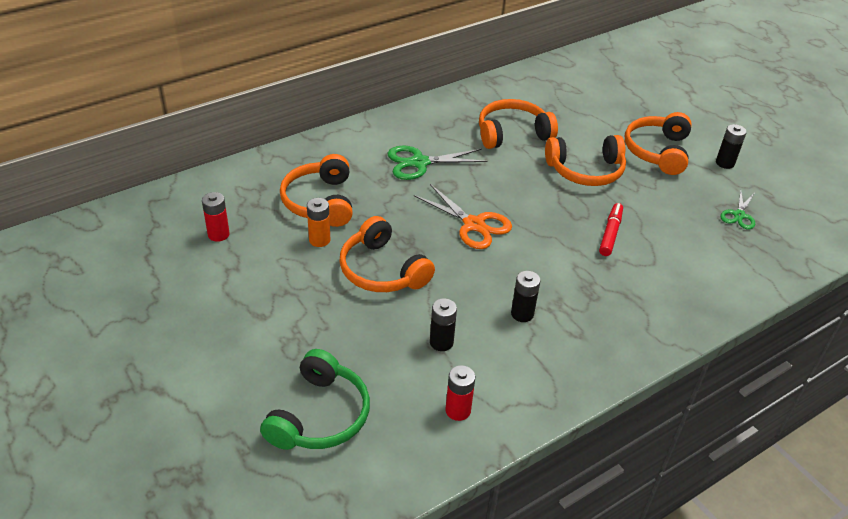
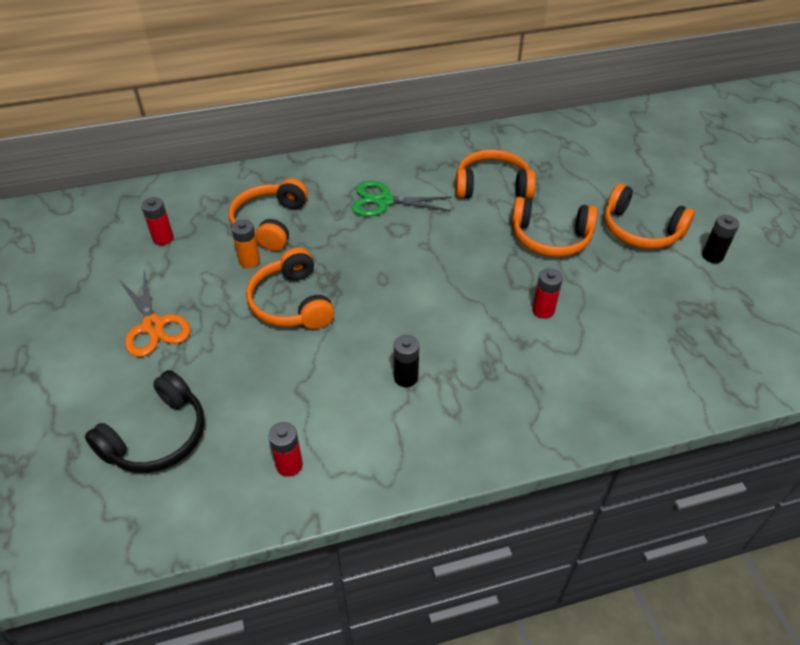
camera: 20 degrees right, 5 degrees up
green headphones [260,349,370,450] -> black headphones [85,370,205,473]
orange scissors [414,184,512,249] -> orange scissors moved to [120,272,190,357]
black battery [430,298,457,351] -> none
red marker [599,203,623,256] -> red battery [532,268,563,319]
orange headphones [625,112,692,175] -> orange headphones turned 90 degrees counterclockwise [604,184,695,249]
green scissors [720,190,755,229] -> none

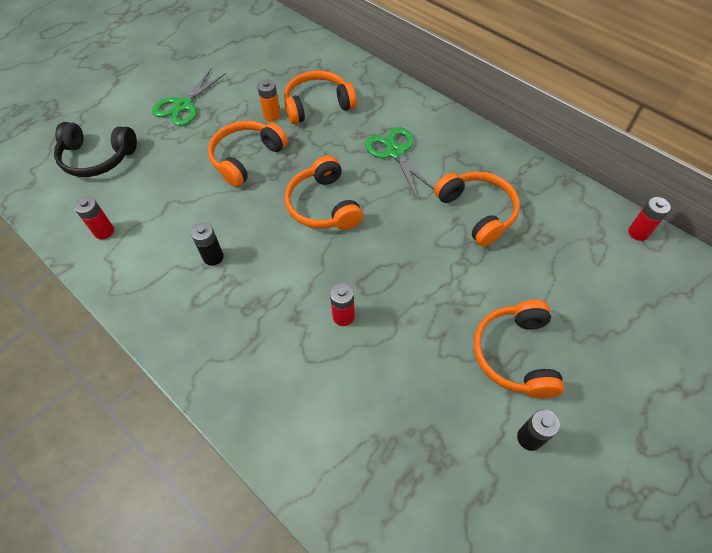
camera: 60 degrees right, 10 degrees up
orange scissors [120,272,190,357] -> green scissors [152,69,226,126]
red battery [141,197,174,245] -> red battery moved to [628,197,671,241]
orange headphones [512,197,598,257] -> orange headphones moved to [285,156,363,230]

